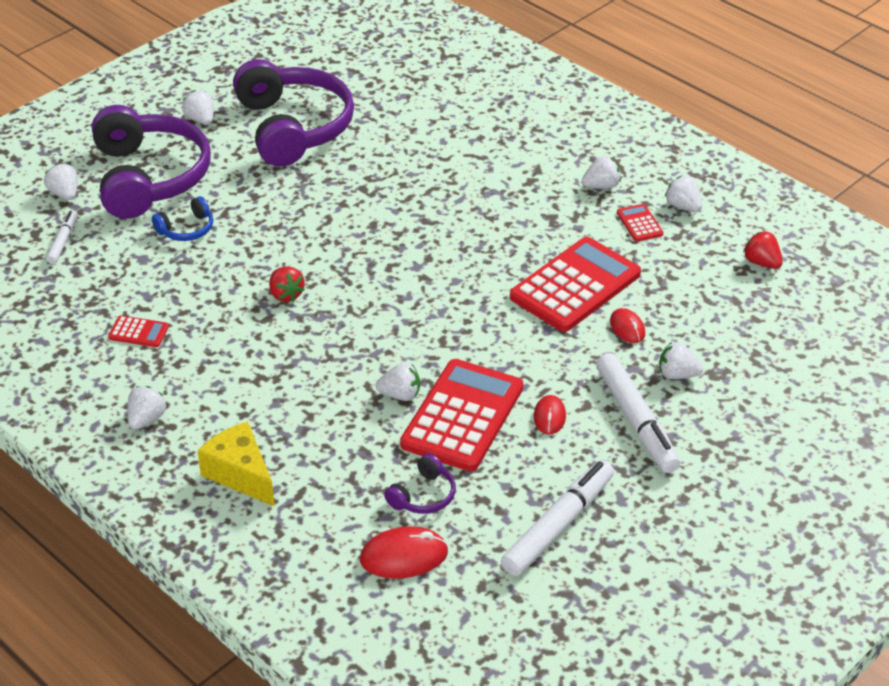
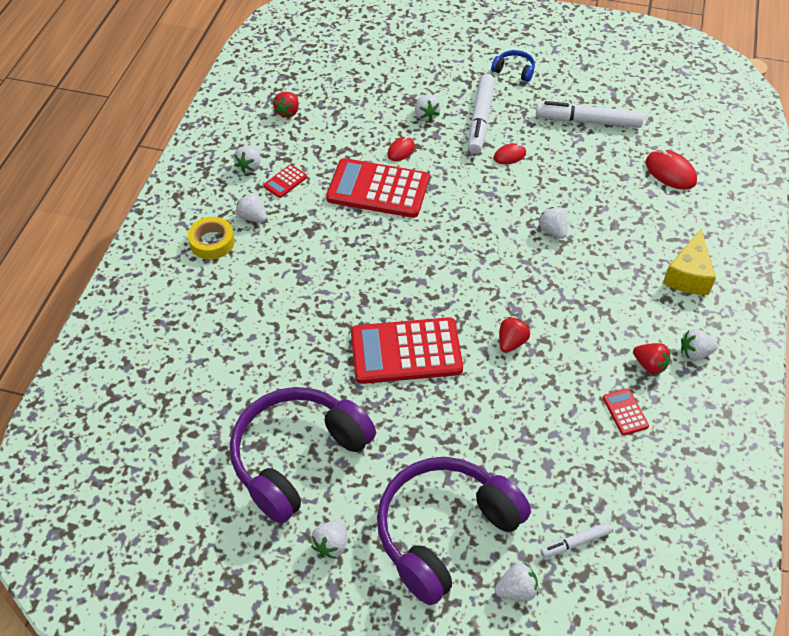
camera: 120 degrees left, 10 degrees up
white strawberry [44,163,78,200] -> white strawberry turned 135 degrees counterclockwise [495,563,538,601]
blue headphones [152,196,213,241] -> blue headphones moved to [492,50,535,82]
purple headphones [384,453,456,514] -> none
red calculator [400,359,523,471] -> red calculator moved to [351,317,463,384]
white marker [596,353,680,473] -> white marker turned 150 degrees clockwise [468,74,495,154]
none -> yellow tape [188,217,235,259]
none -> red strawberry [633,343,670,375]

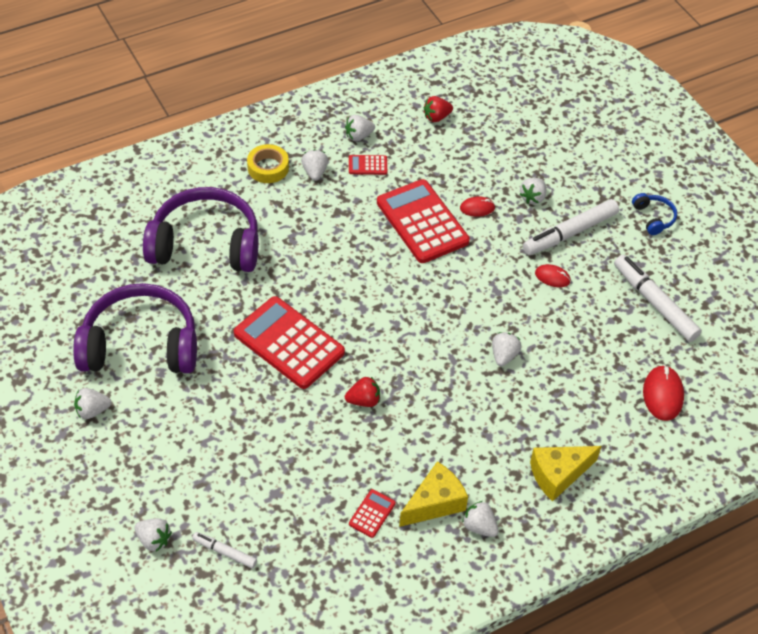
camera: 45 degrees right, 0 degrees up
purple headphones [377,457,531,605] -> purple headphones moved to [143,187,259,272]
red strawberry [633,343,670,375] -> yellow cheese [399,461,468,527]

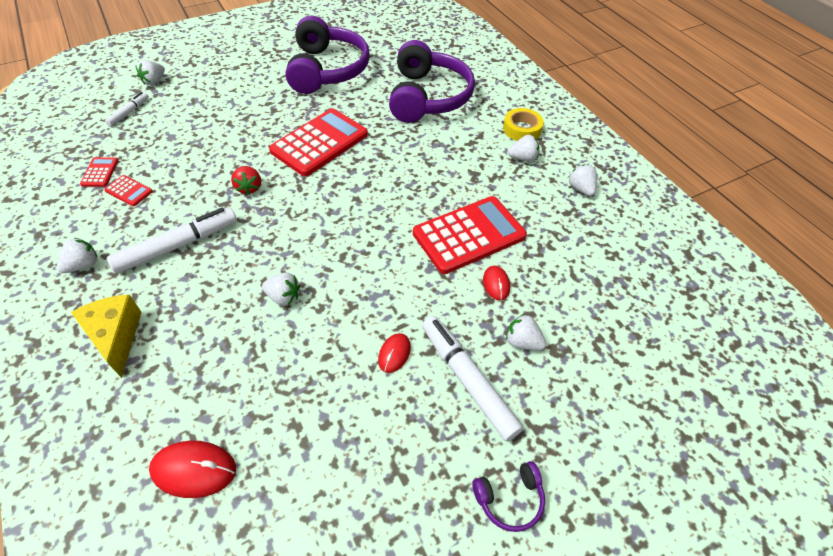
camera: 90 degrees right, 0 degrees up
white strawberry [74,388,111,419] -> none
red calculator [349,155,387,175] -> red calculator moved to [80,157,119,187]
yellow cheese [399,461,468,527] -> none
red strawberry [423,96,453,122] -> none
white marker [614,255,702,342] -> white marker moved to [107,208,237,274]
blue headphones [632,193,677,235] -> purple headphones [472,461,545,532]

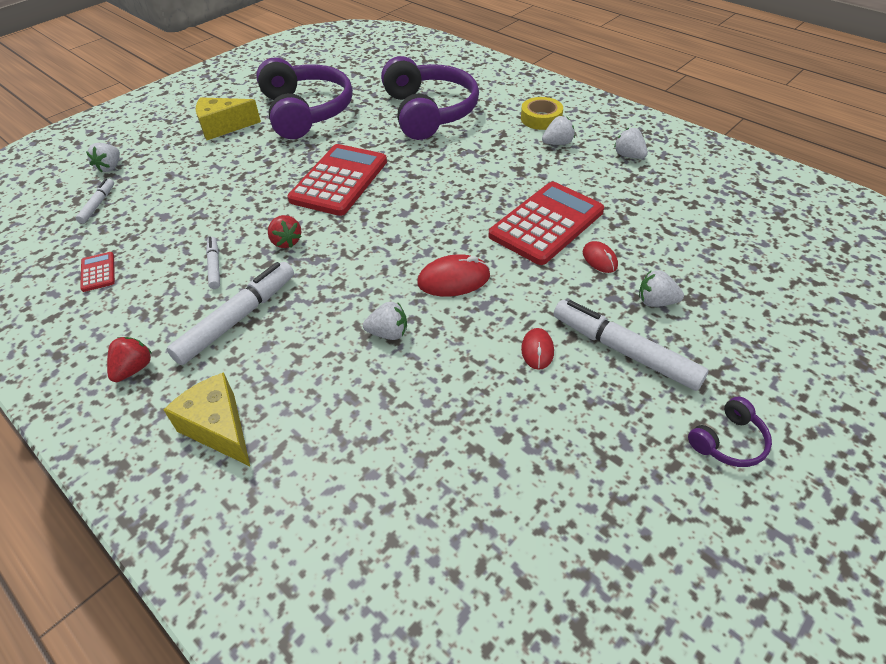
camera: 15 degrees left, 5 degrees down
white strawberry [57,238,97,273] -> red strawberry [107,337,152,382]
red calculator [104,175,153,206] -> none
red mouse [149,441,236,498] -> red mouse moved to [417,254,490,296]
none -> yellow cheese [196,97,261,140]
none -> white marker [206,237,220,289]

